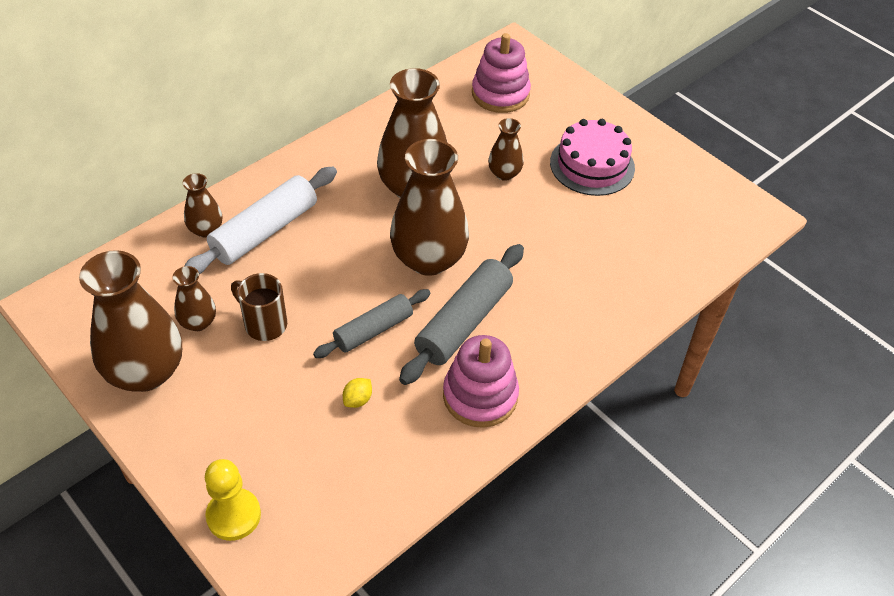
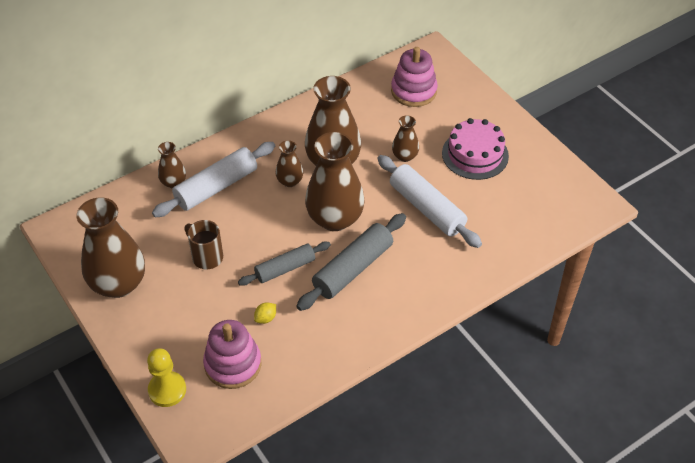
camera: 10 degrees right, 0 degrees up
brown vase [172,266,216,331] -> brown vase moved to [276,141,303,187]
pink stacking toy [443,335,519,428] -> pink stacking toy moved to [203,320,261,389]
none -> white rolling pin [377,155,482,248]

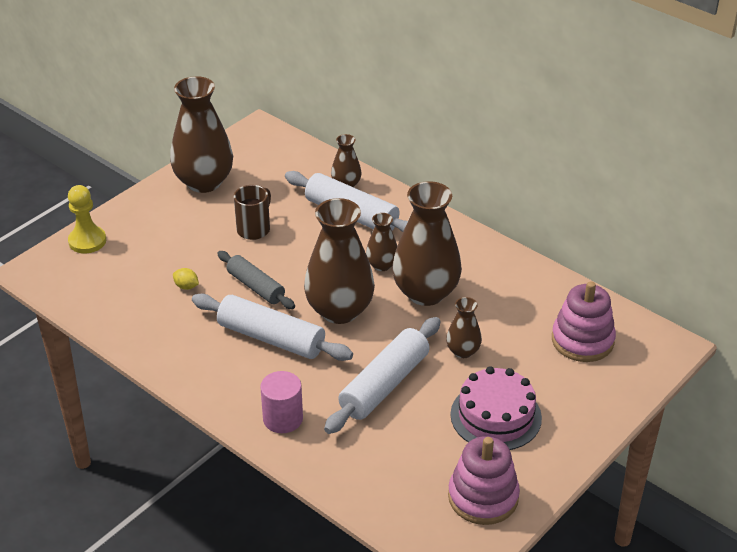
camera: 75 degrees right, 10 degrees down
pink stacking toy [203,320,261,389] -> pink stacking toy moved to [448,436,520,525]
grey rolling pin [296,213,406,311] -> white rolling pin [192,294,353,361]
none -> pink cylinder [260,371,303,433]

